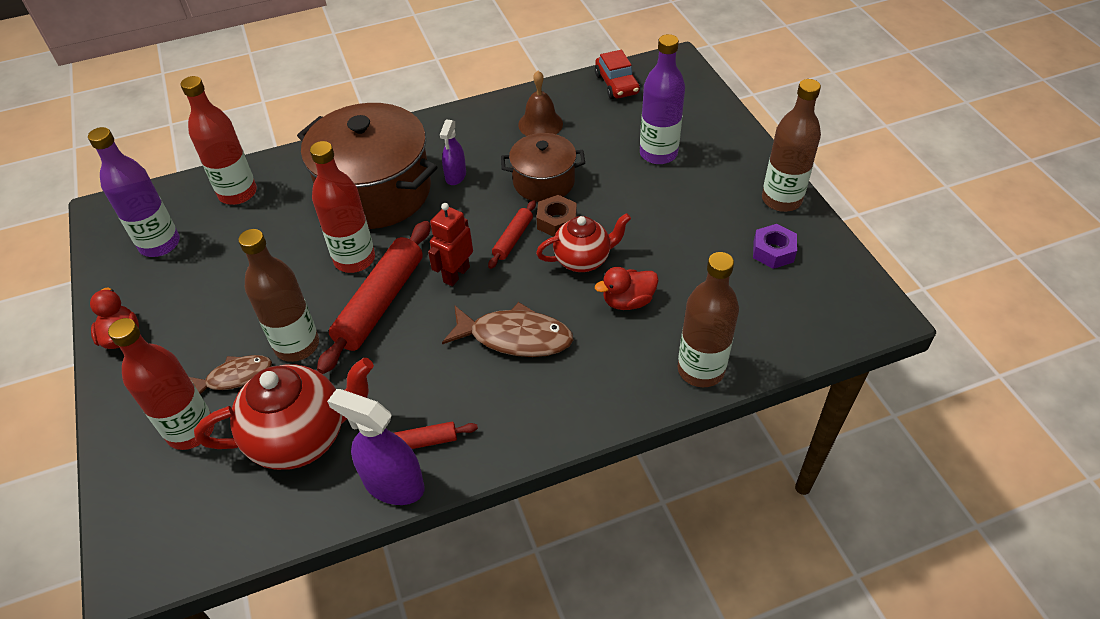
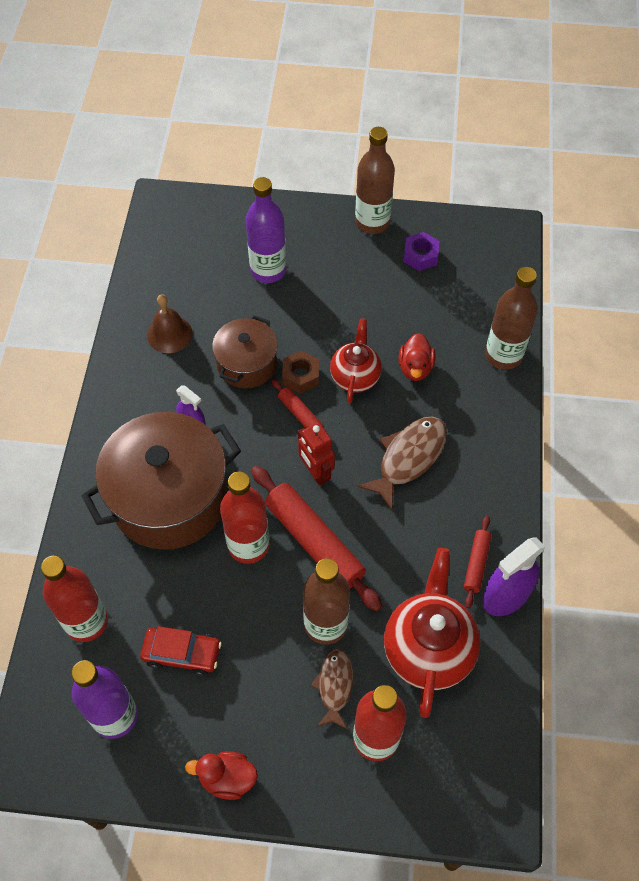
camera: 65 degrees left, 10 degrees up
red car [595,50,640,99] -> red car moved to [140,626,222,676]

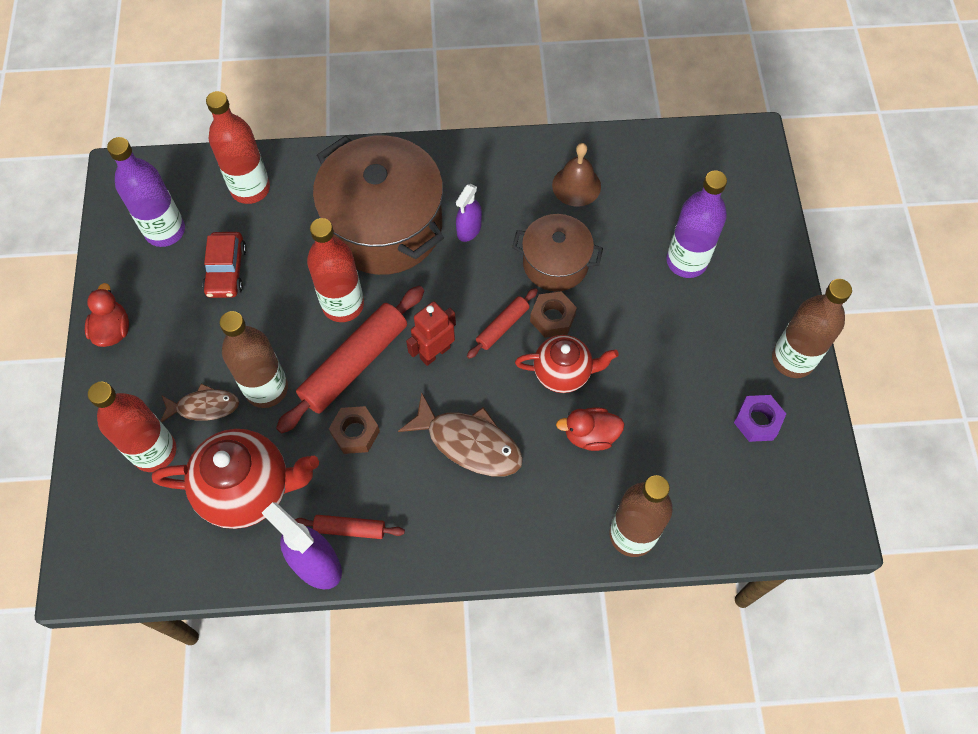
camera: 80 degrees right, 5 degrees up
none -> brown nut [329,406,380,454]

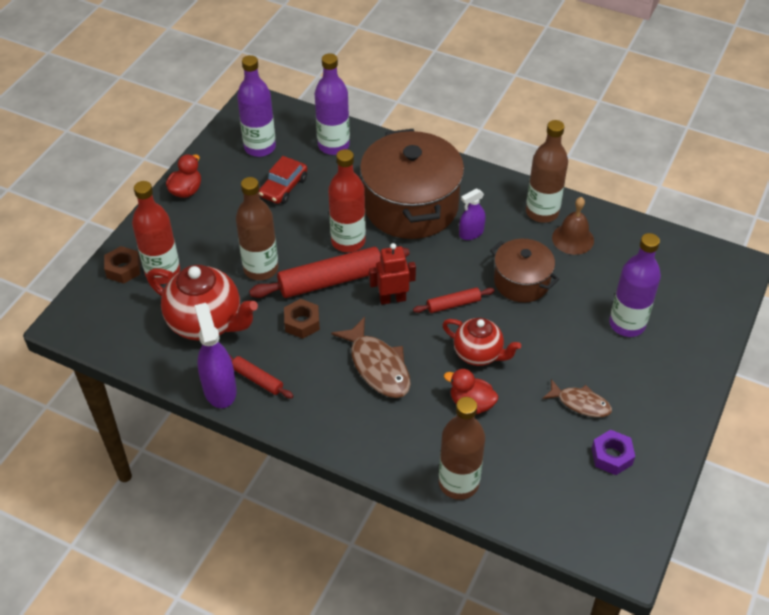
camera: 30 degrees right, 15 degrees down
brown fish [161,384,239,423] -> brown fish moved to [542,379,612,417]
red bottle [206,91,270,204] -> purple bottle [315,54,350,155]
brown nut [530,291,577,338] -> brown nut moved to [104,246,140,284]
brown bottle [772,279,852,378] -> brown bottle moved to [526,120,568,223]

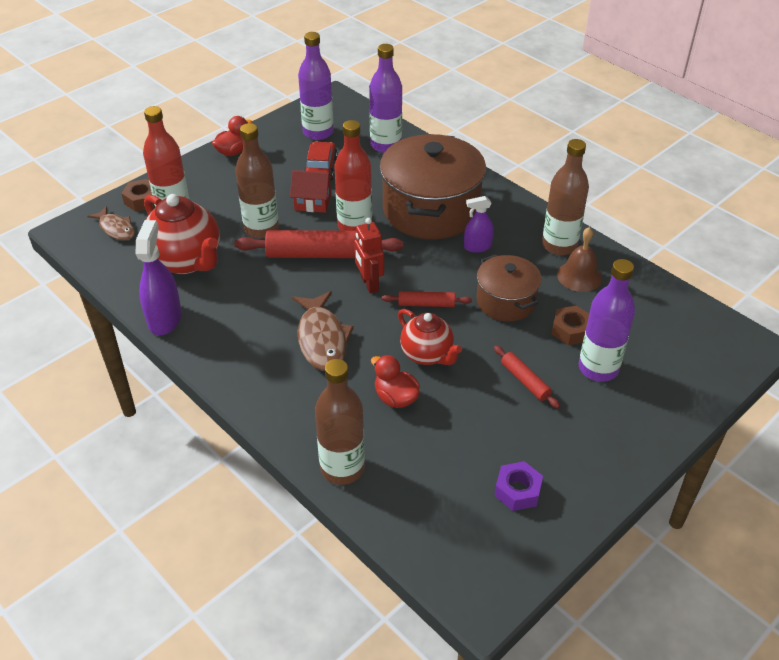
camera: 20 degrees right, 5 degrees down
red rolling pin [229,355,293,399] -> red rolling pin moved to [494,346,560,409]
red car [259,156,307,204] -> red car turned 135 degrees clockwise [304,141,338,180]
brown nut [284,299,320,339] -> brown nut moved to [552,306,589,345]
red robot [369,243,416,305] -> red robot turned 120 degrees counterclockwise [354,218,384,294]
brown fish [542,379,612,417] -> brown fish moved to [87,206,135,240]
none -> red house [290,170,333,213]

